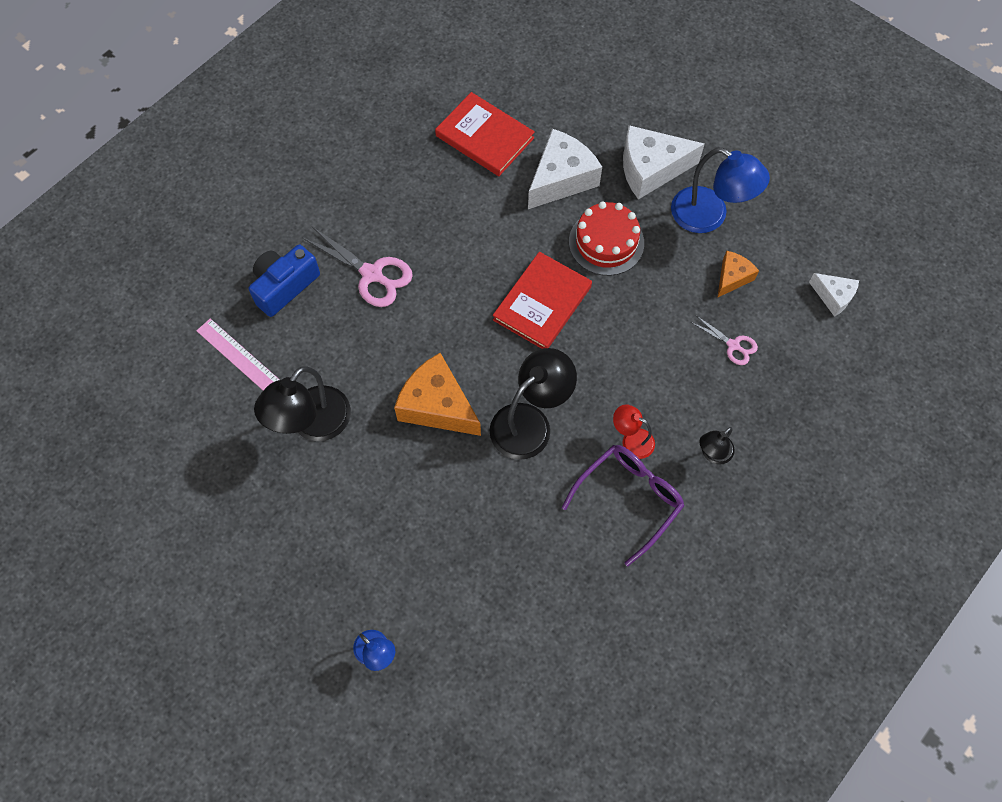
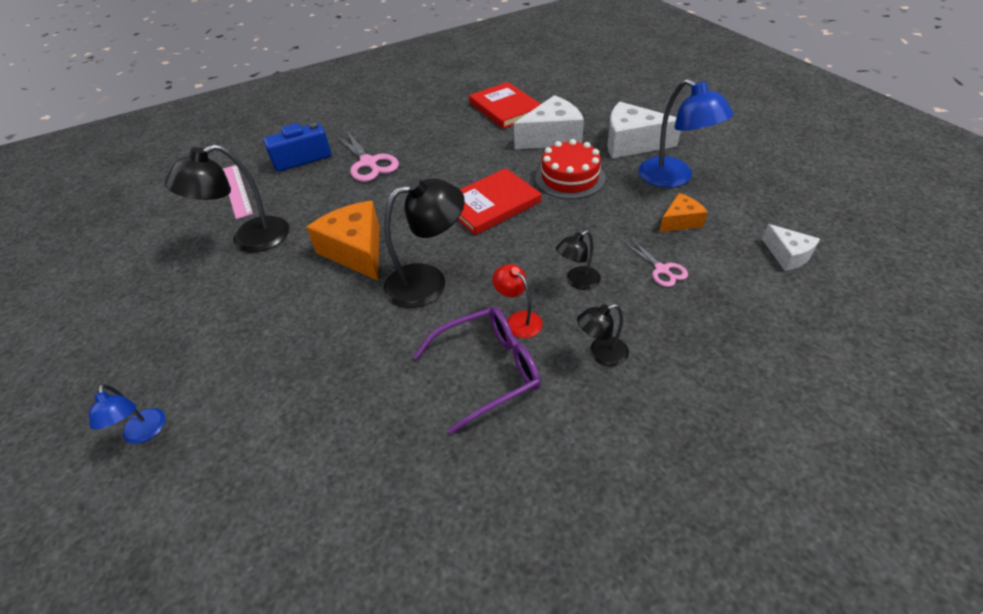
camera: 25 degrees right, 20 degrees down
none -> black lamp [556,230,601,290]

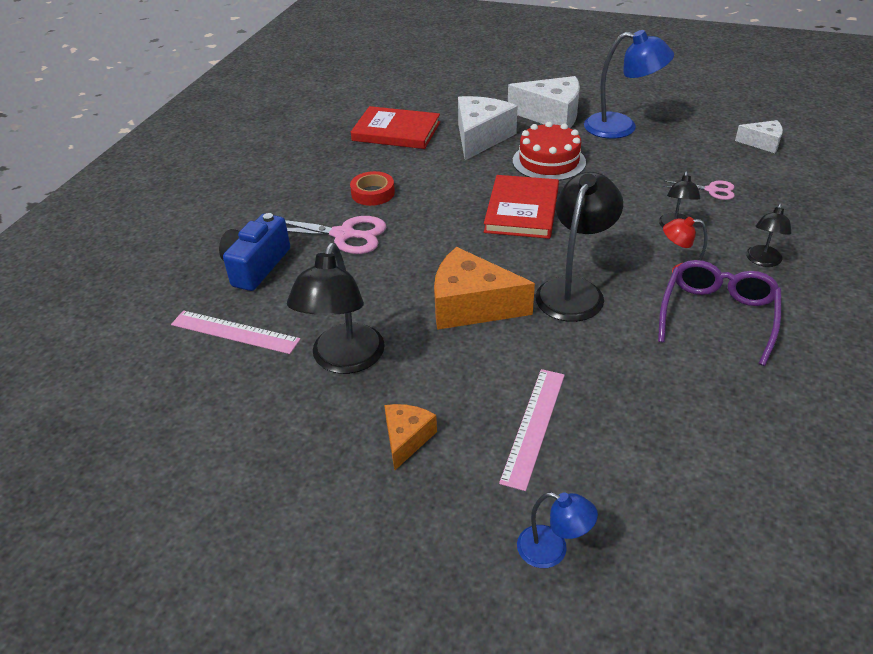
camera: 45 degrees left, 5 degrees down
white cheese [607,102,681,158] -> white cheese turned 135 degrees counterclockwise [508,76,580,128]
orange cheese [659,193,708,232] -> orange cheese moved to [384,404,437,470]
none -> red tape [350,171,395,206]
none -> pink ruler [499,369,565,491]

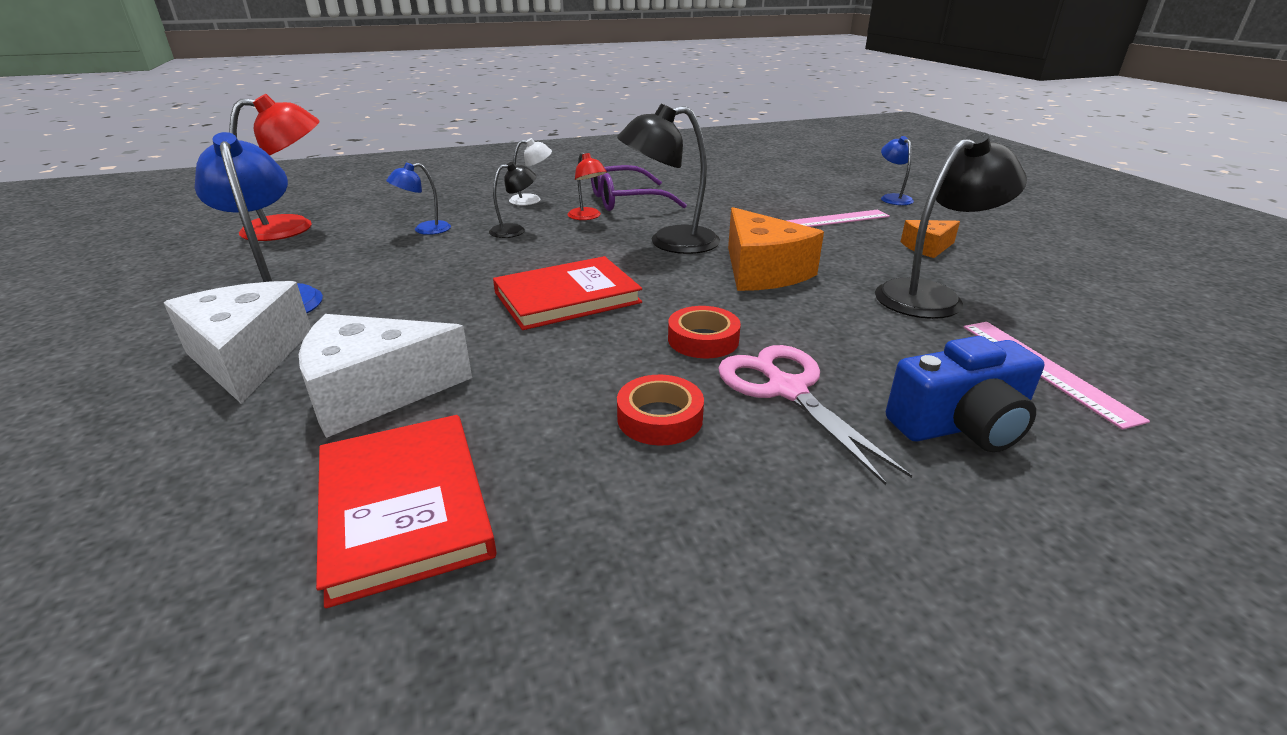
camera: 130 degrees left, 10 degrees down
red cake [513,121,586,181] -> none
pink scissors [663,181,734,200] -> blue lamp [386,163,451,235]
white cheese [735,120,783,153] -> red lamp [229,94,320,241]
black lamp [746,203,791,267] -> white lamp [509,138,552,205]
none -> red tape [668,306,741,358]

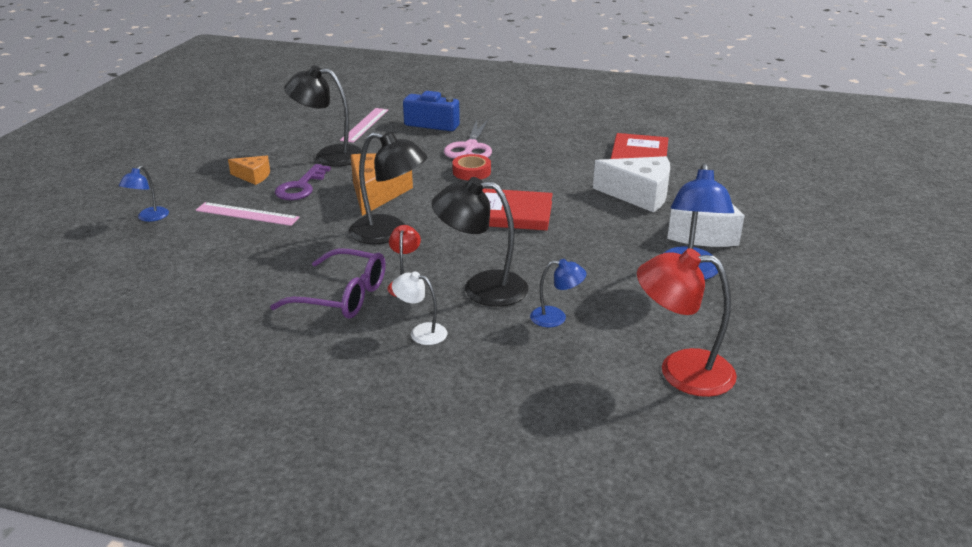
camera: 145 degrees left, 0 degrees up
black lamp [489,161,536,238] -> black lamp [432,177,528,307], size x1.87
red tape [617,375,704,446] -> none
none -> purple key [275,164,331,200]

